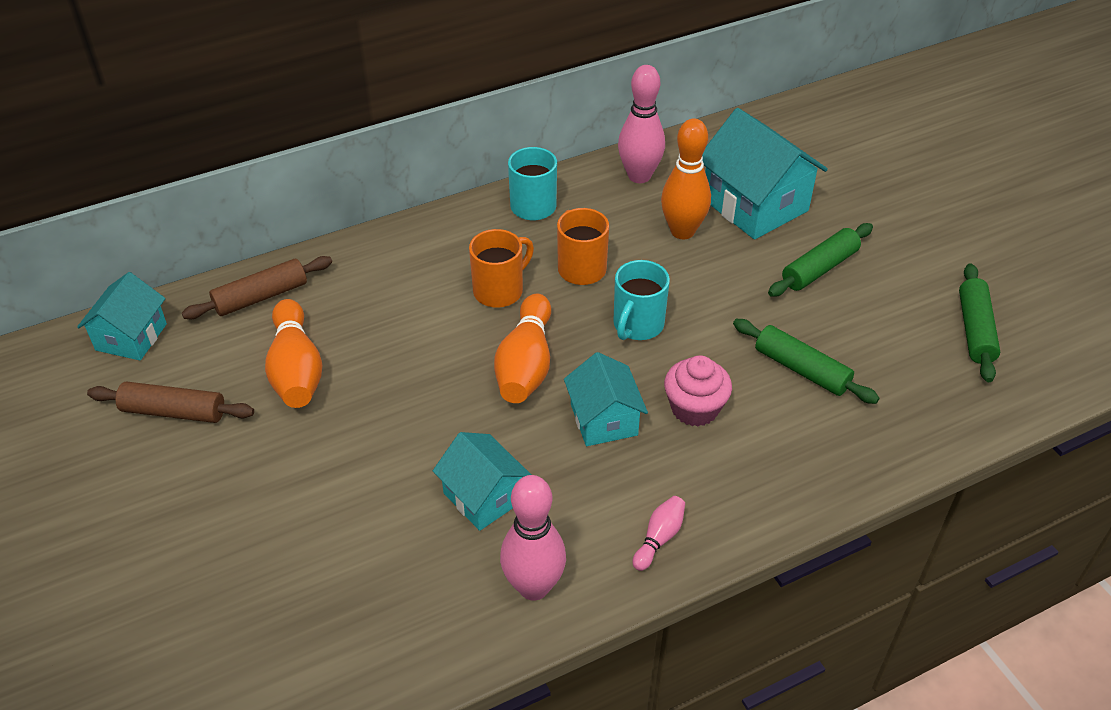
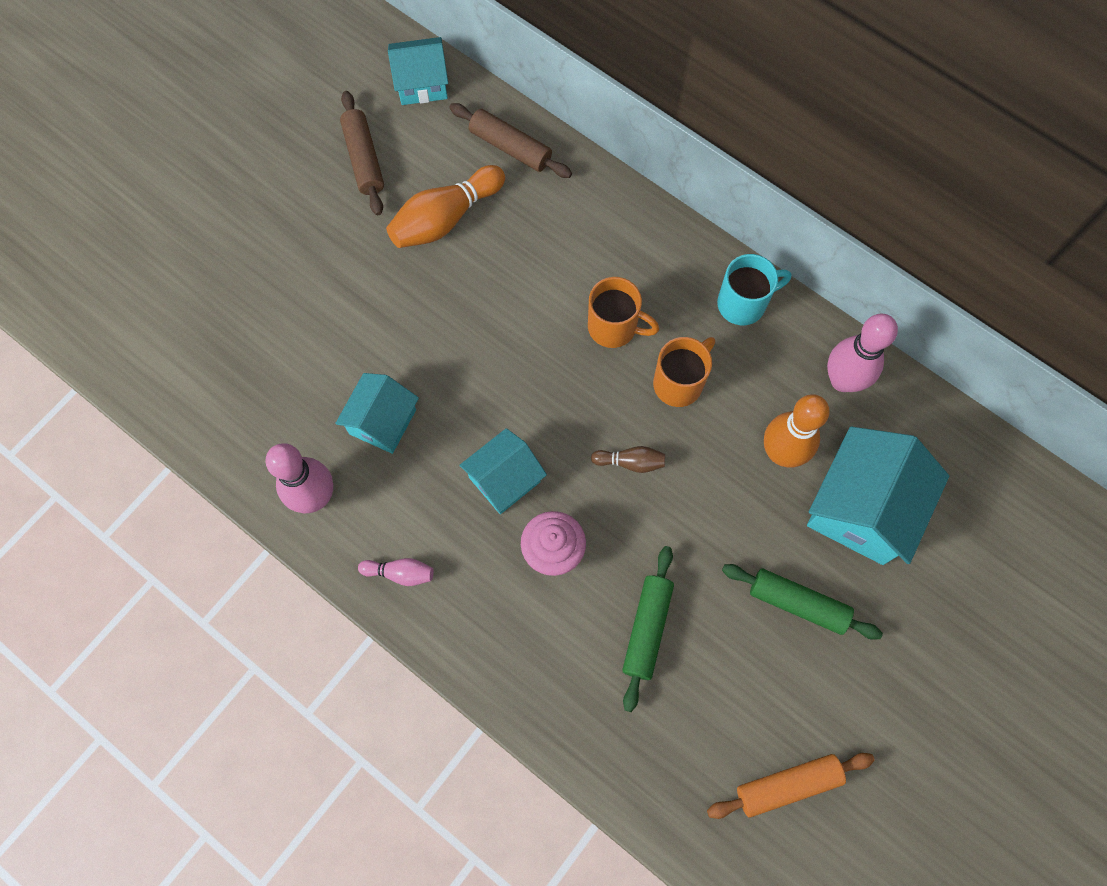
camera: 65 degrees right, 25 degrees up
orange bowling pin [494,294,551,403] -> none
turquoise mug [613,260,670,340] -> brown bowling pin [591,446,665,473]
green rolling pin [959,263,1000,382] -> orange rolling pin [707,753,875,819]

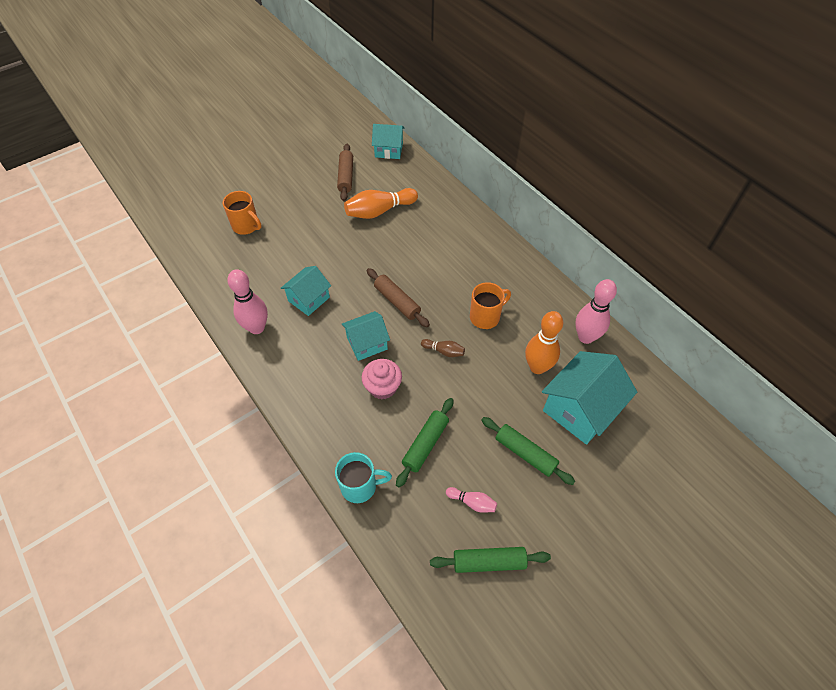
camera: 15 degrees right, 15 degrees down
pink bowling pin [358,558,434,586] -> pink bowling pin moved to [446,487,497,513]
brown rolling pin [449,103,572,178] -> brown rolling pin moved to [367,268,430,327]
orange mug [588,277,659,348] -> orange mug moved to [223,191,262,235]
orange rolling pin [707,753,875,819] -> green rolling pin [430,547,551,573]
turquoise mug [717,254,791,325] -> turquoise mug moved to [335,452,392,503]

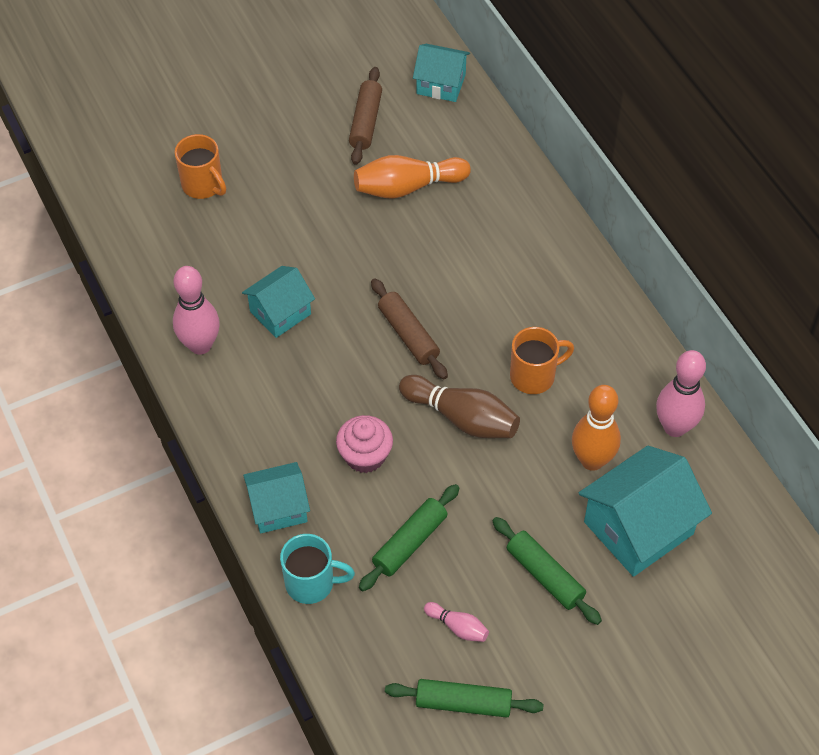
camera: 10 degrees right, 0 degrees up
turquoise house [342,311,390,361] -> turquoise house moved to [243,462,310,533]
brown bowling pin [421,339,465,357] -> brown bowling pin [399,375,520,438], size x1.97

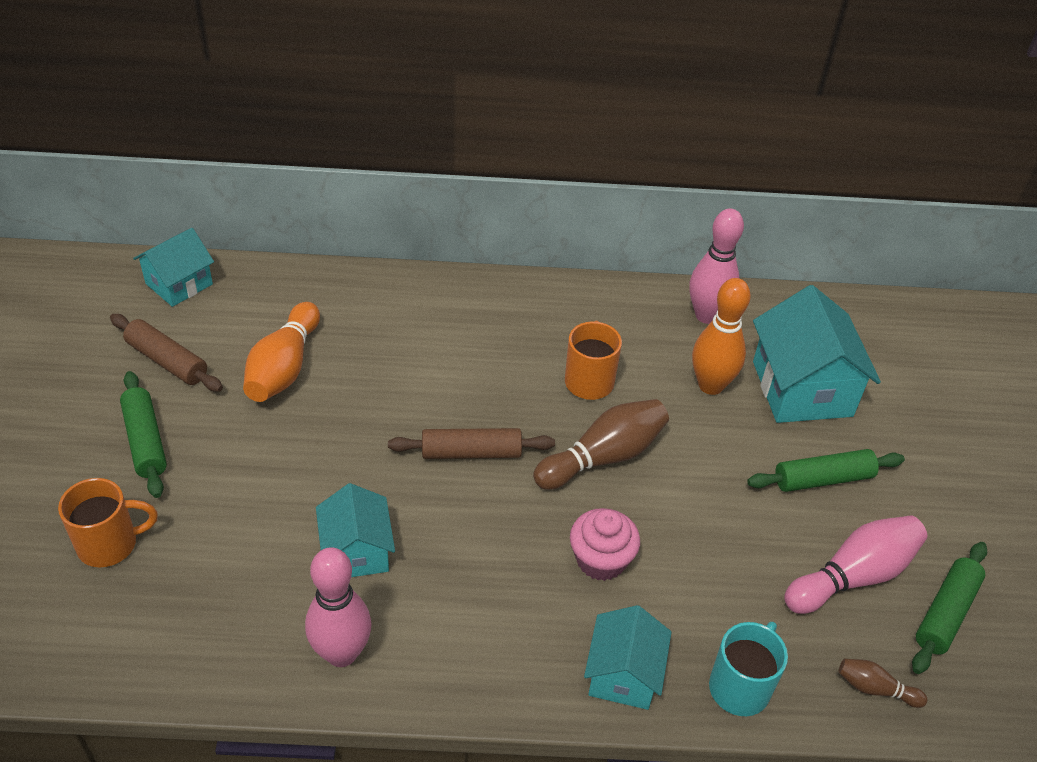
camera: 65 degrees left, 10 degrees down
green rolling pin [359,484,460,591] -> green rolling pin moved to [120,371,167,498]
pink bowling pin [424,602,489,642] -> pink bowling pin [784,515,927,614], size x1.97
none -> brown bowling pin [838,659,927,708]

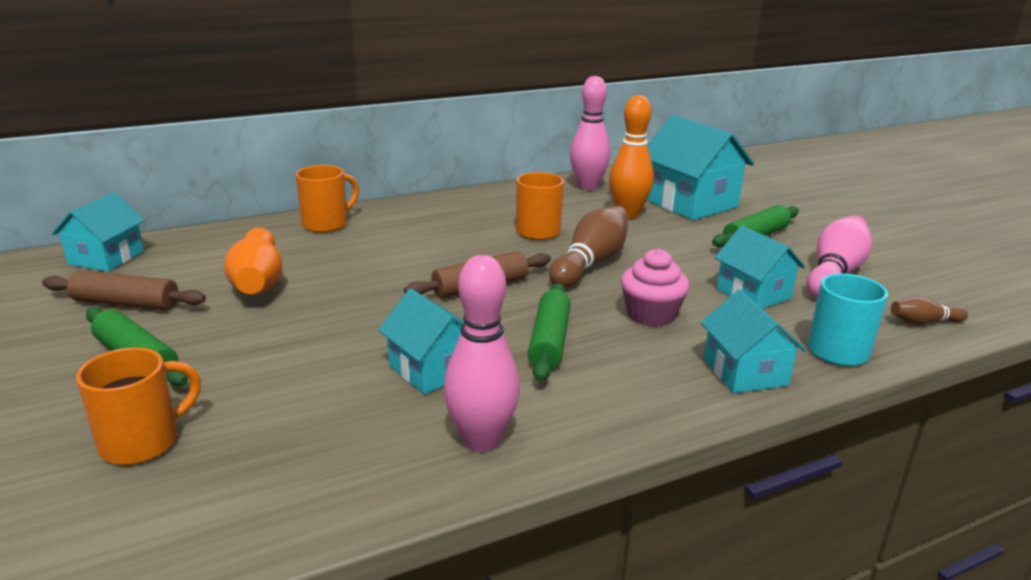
camera: 25 degrees left, 20 degrees down
green rolling pin [912,542,987,674] -> green rolling pin moved to [528,283,571,382]
none -> orange mug [296,165,359,233]
none -> turquoise house [714,226,805,309]

